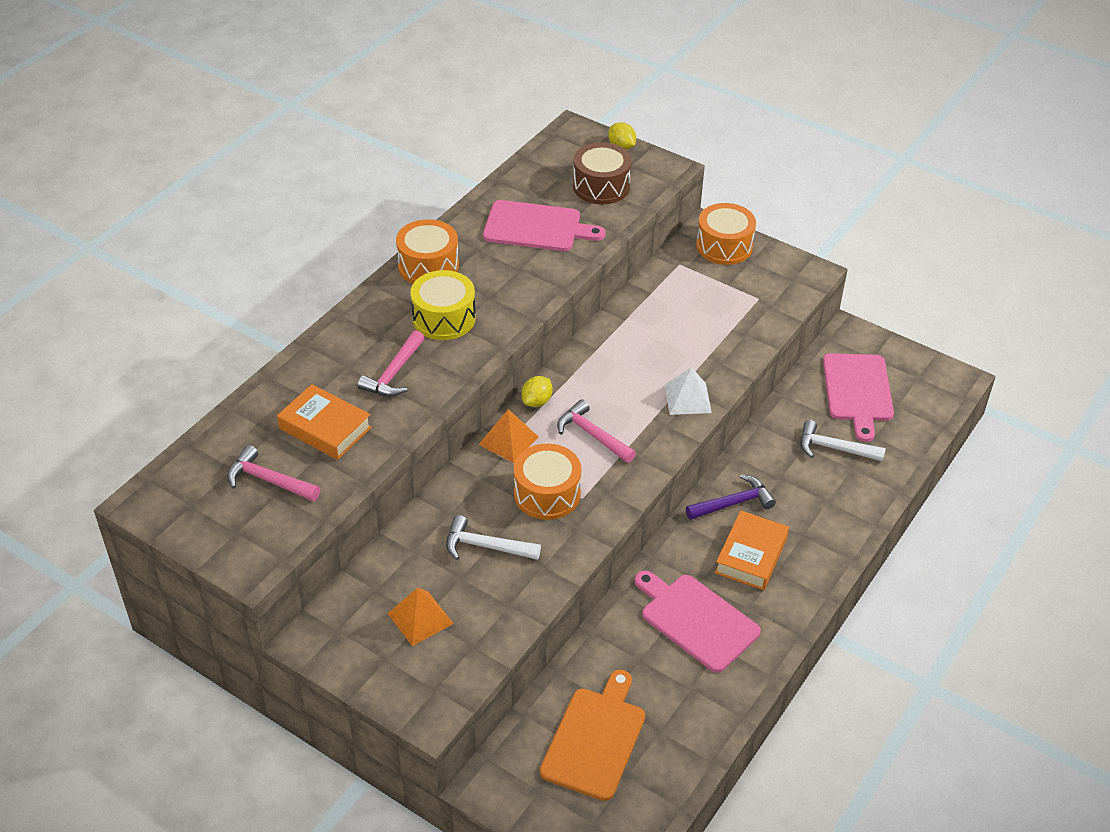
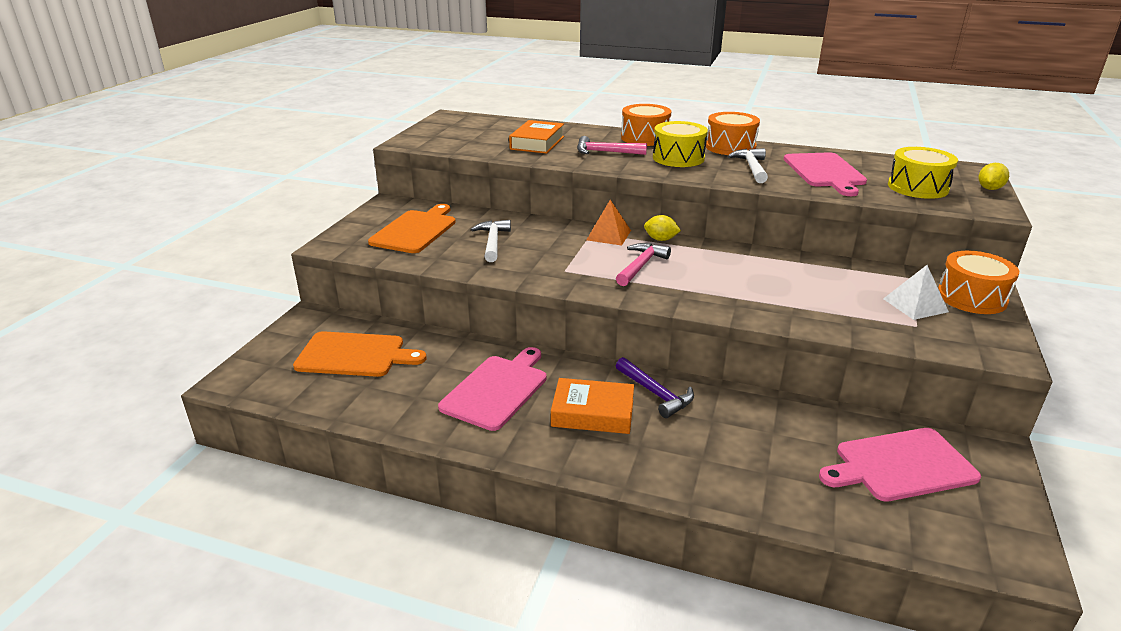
camera: 75 degrees right, 15 degrees down
pink hammer [227,445,320,501] -> none
orange pyramid [387,588,454,646] -> orange cutting board [368,204,456,253]
orange drum [514,444,581,520] -> orange drum moved to [621,104,672,146]
brown drum [573,142,632,204] -> yellow drum [888,147,958,199]
white pyramid [665,367,712,415] -> white pyramid moved to [883,265,949,320]
white hammer [800,420,886,462] -> white hammer moved to [728,148,768,183]

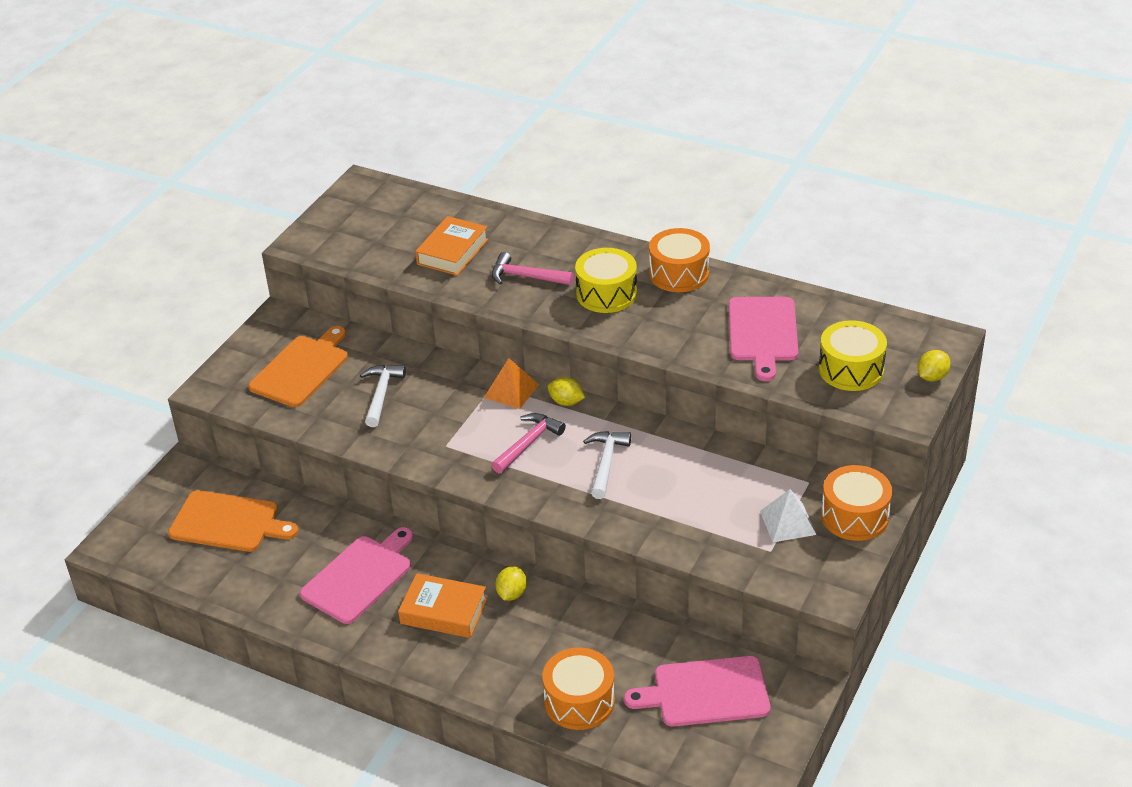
camera: 10 degrees right, 10 degrees up
purple hammer [616,357,694,418] -> yellow lemon [495,566,527,601]
orange drum [621,104,672,146] -> orange drum moved to [543,648,615,730]
white hammer [728,148,768,183] -> white hammer moved to [583,431,631,499]

